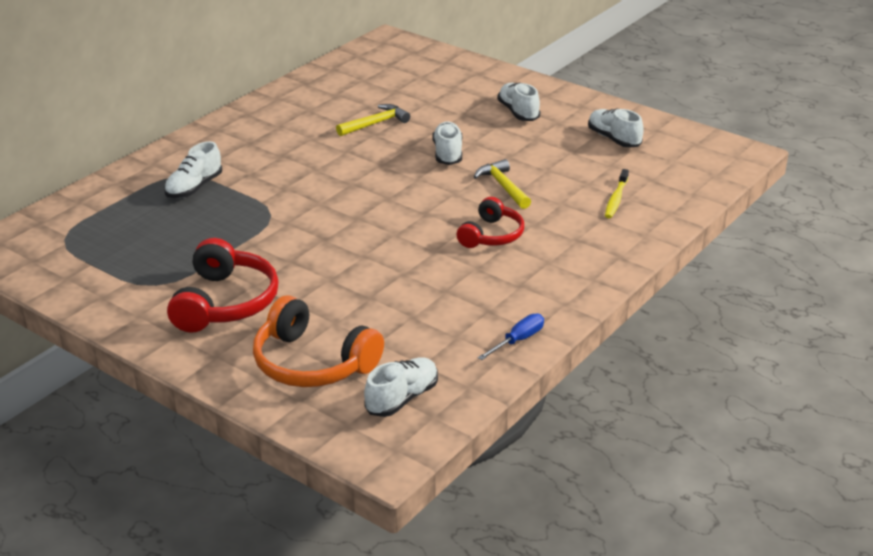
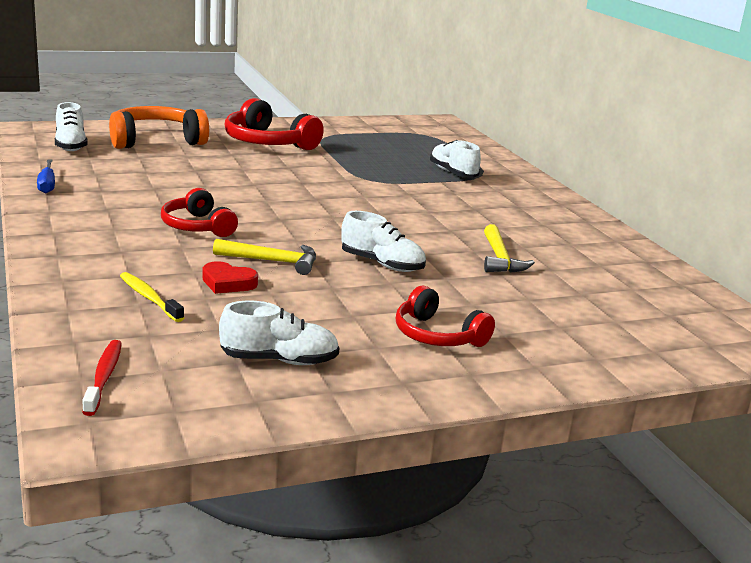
camera: 120 degrees right, 10 degrees down
white shoe [497,83,540,121] -> red headphones [396,286,495,347]
none -> red toothbrush [82,340,122,416]
none -> red heart [202,261,258,294]

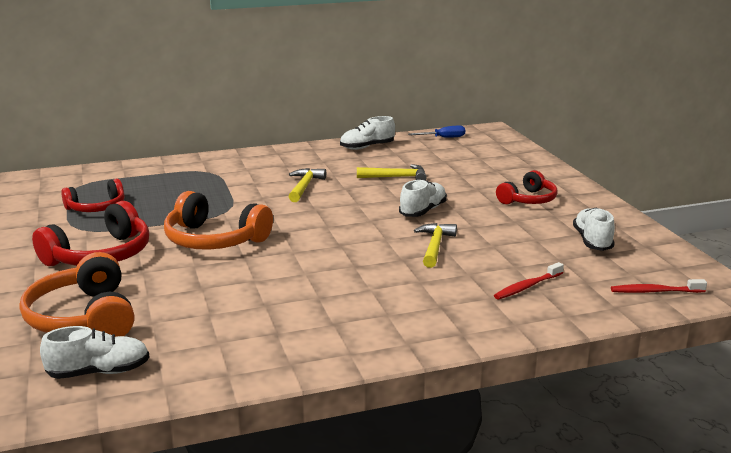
camera: 85 degrees left, 0 degrees up
blue screwdriver [37,160,55,193] -> blue screwdriver moved to [408,126,465,138]
yellow toothbrush [120,272,184,322] -> red toothbrush [494,262,564,300]
red headphones [161,188,238,237] -> red headphones moved to [61,179,125,212]
red heart [202,261,258,294] -> none
white shoe [430,140,481,178] -> white shoe moved to [340,116,395,150]
none -> orange headphones [164,191,273,250]
none -> yellow hammer [288,168,326,202]

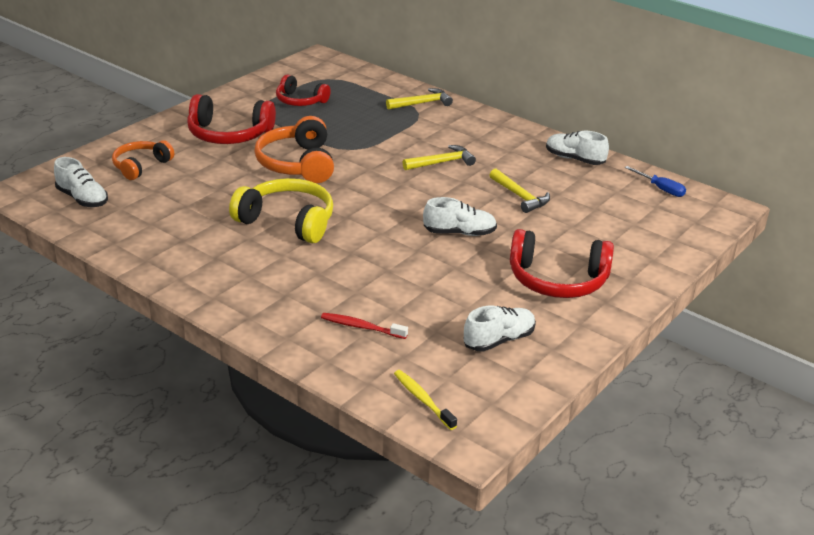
camera: 55 degrees right, 10 degrees up
orange headphones [20,252,135,337] -> orange headphones [112,140,174,180], size x0.64
yellow hammer [414,223,457,268] -> yellow hammer moved to [386,88,453,110]
red headphones [496,170,558,204] -> red headphones [510,229,614,298], size x1.56
red toothbrush [611,279,707,293] -> yellow toothbrush [394,370,457,430]
none -> yellow headphones [229,178,333,243]

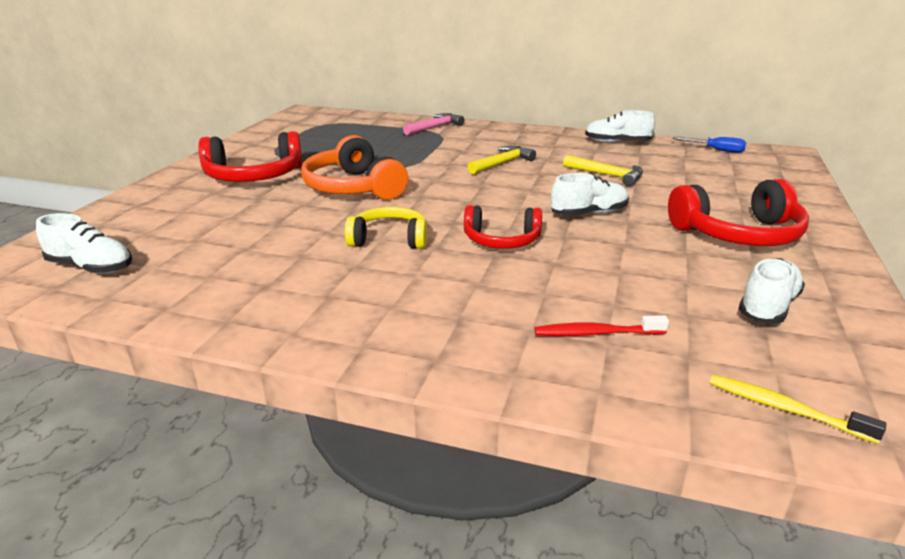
camera: 20 degrees left, 5 degrees down
orange headphones [112,140,174,180] -> none
yellow headphones [229,178,333,243] -> yellow headphones [345,207,427,249], size x0.64
red headphones [276,75,331,106] -> red headphones moved to [464,205,542,249]
yellow hammer [386,88,453,110] -> pink hammer [403,113,464,135]

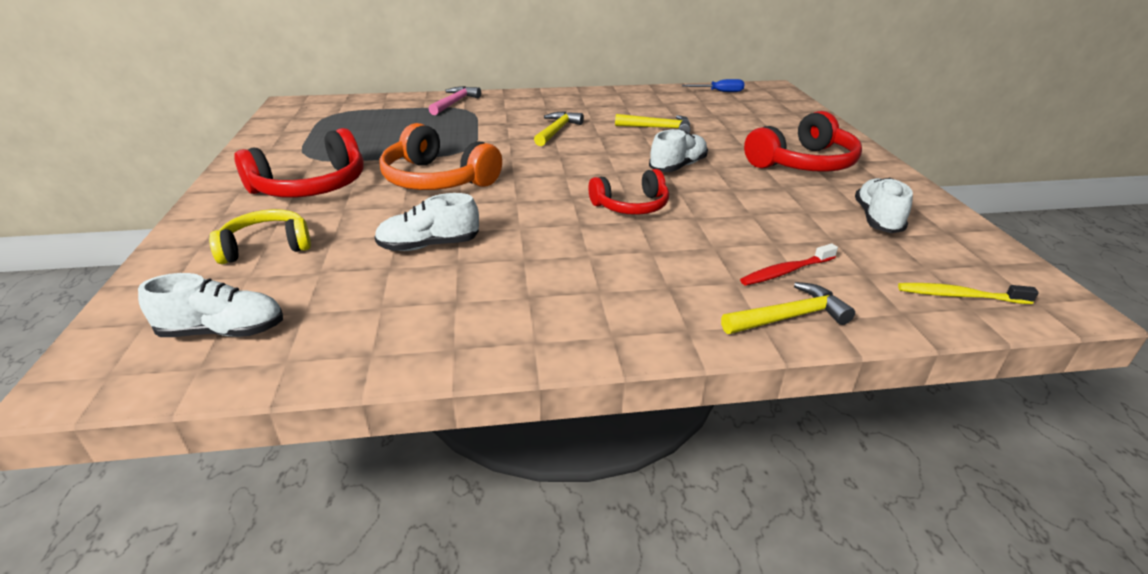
camera: 25 degrees left, 5 degrees up
yellow headphones [345,207,427,249] -> yellow headphones moved to [209,209,311,264]
white shoe [585,110,655,143] -> white shoe moved to [374,193,479,251]
none -> yellow hammer [721,282,855,334]

